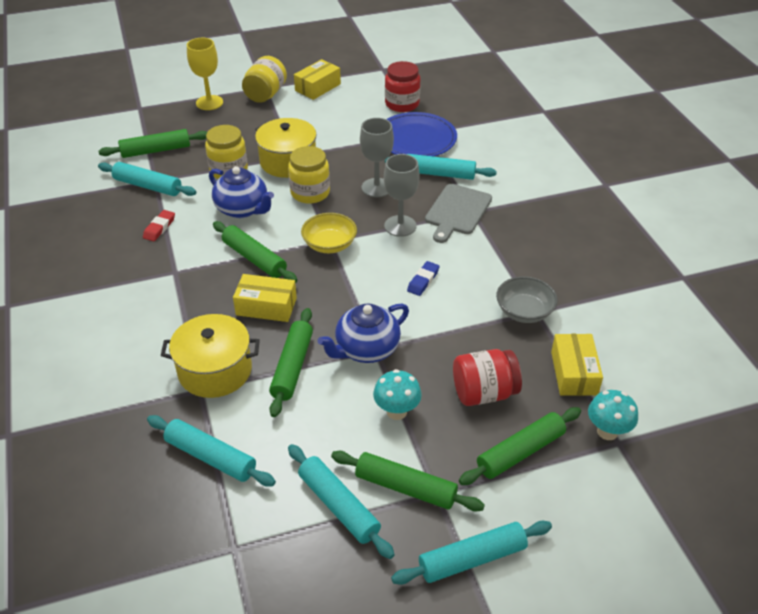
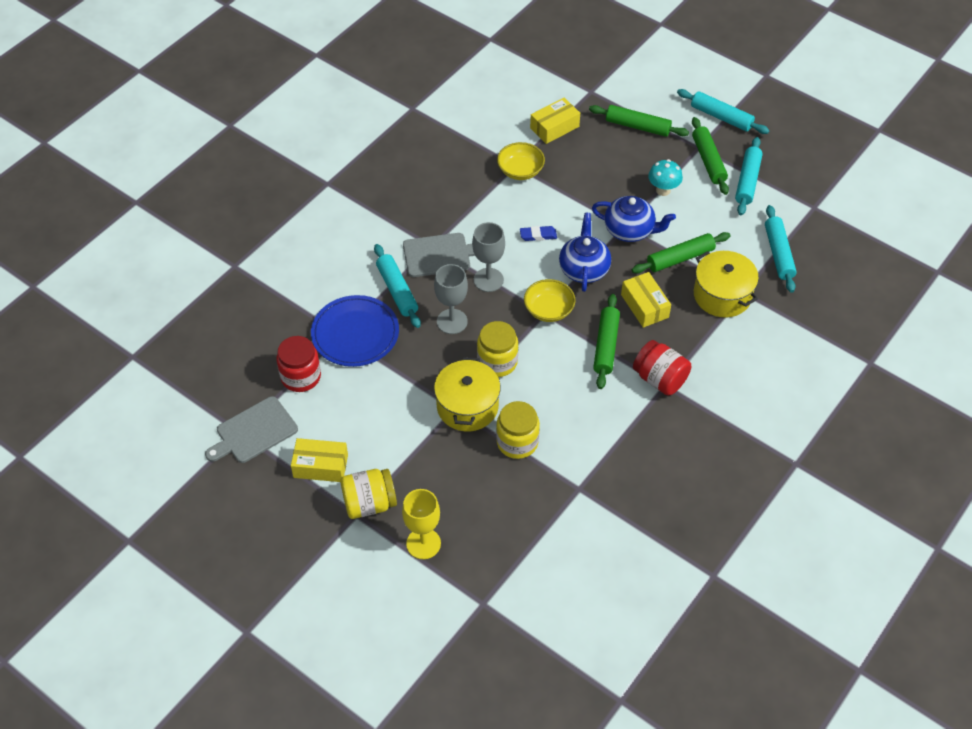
camera: 125 degrees left, 10 degrees up
turquoise rolling pin [98,162,196,196] -> none
green rolling pin [99,129,207,158] -> none
red eraser [143,210,175,241] -> none
blue teapot [209,166,274,218] -> blue teapot moved to [559,213,611,292]
red jar [453,349,522,406] -> red jar moved to [633,340,691,396]
grey bowl [496,276,558,323] -> yellow bowl [497,142,545,180]
turquoise mushroom [588,390,638,440] -> none
none -> grey cutting board [205,396,298,463]

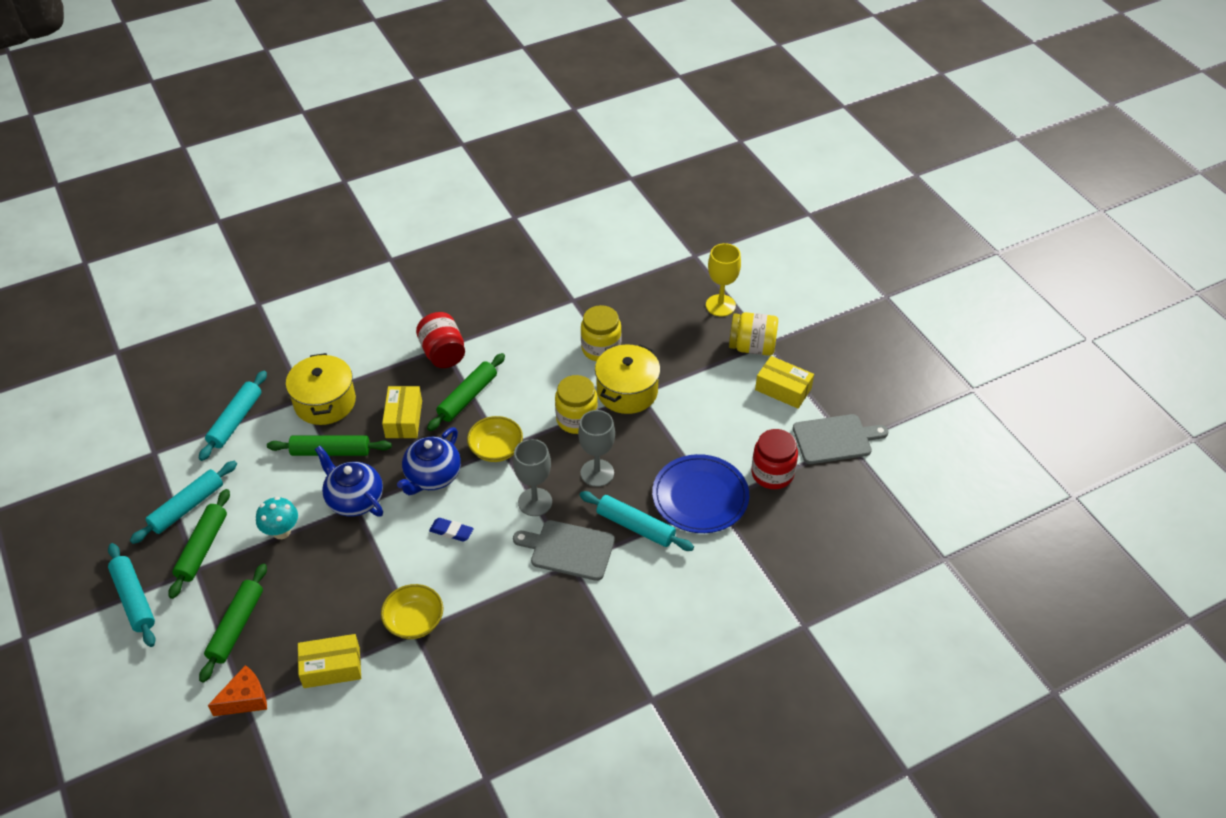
camera: 155 degrees left, 5 degrees down
turquoise rolling pin [374,244,421,328] -> turquoise rolling pin turned 60 degrees counterclockwise [580,491,694,551]
green rolling pin [589,105,689,137] -> green rolling pin turned 60 degrees clockwise [199,563,267,683]
none -> orange cheese [208,665,267,716]

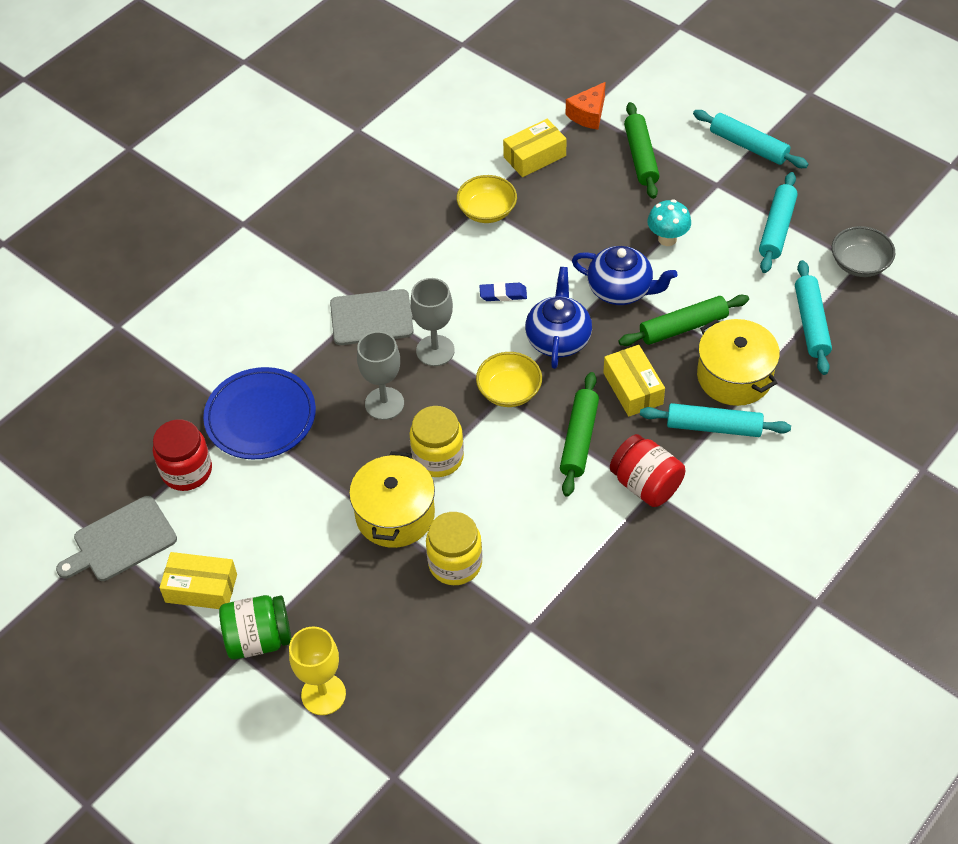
camera: 160 degrees right, 5 degrees up
green rolling pin [168,489,230,599] -> none
turquoise rolling pin [580,491,694,551] -> turquoise rolling pin moved to [640,403,791,437]
yellow jar [729,312,778,356] -> green jar [219,595,291,660]
none -> grey bowl [832,226,895,277]

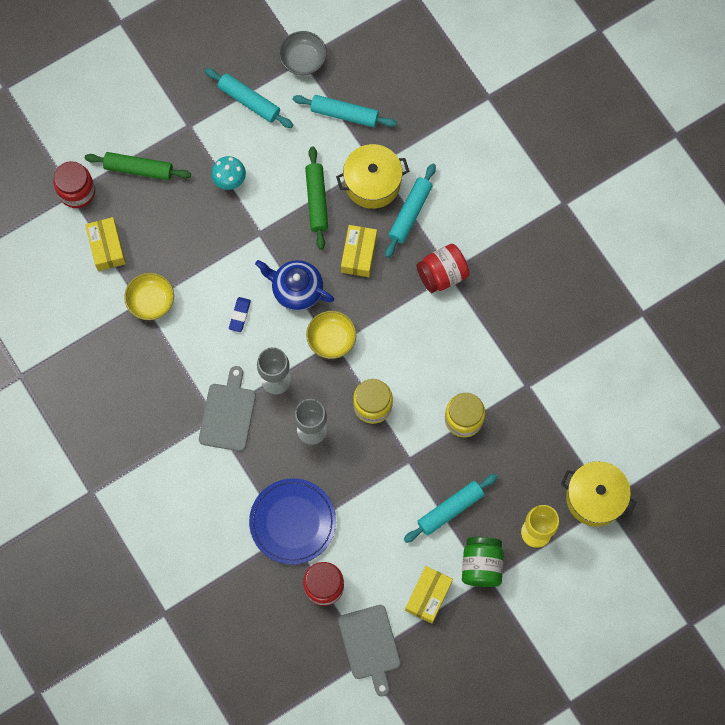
camera: 75 degrees left, 20 degrees up
yellow pot [349,451,435,548] -> yellow pot moved to [561,461,637,527]
green rolling pin [560,372,599,497] -> none
orange cheese [566,82,606,130] -> red jar [53,161,95,208]
blue teapot [572,246,677,305] -> none
yellow box [603,345,665,417] -> yellow box turned 75 degrees counterclockwise [341,225,377,277]
turquoise rolling pin [693,110,808,168] -> turquoise rolling pin moved to [404,474,498,543]

